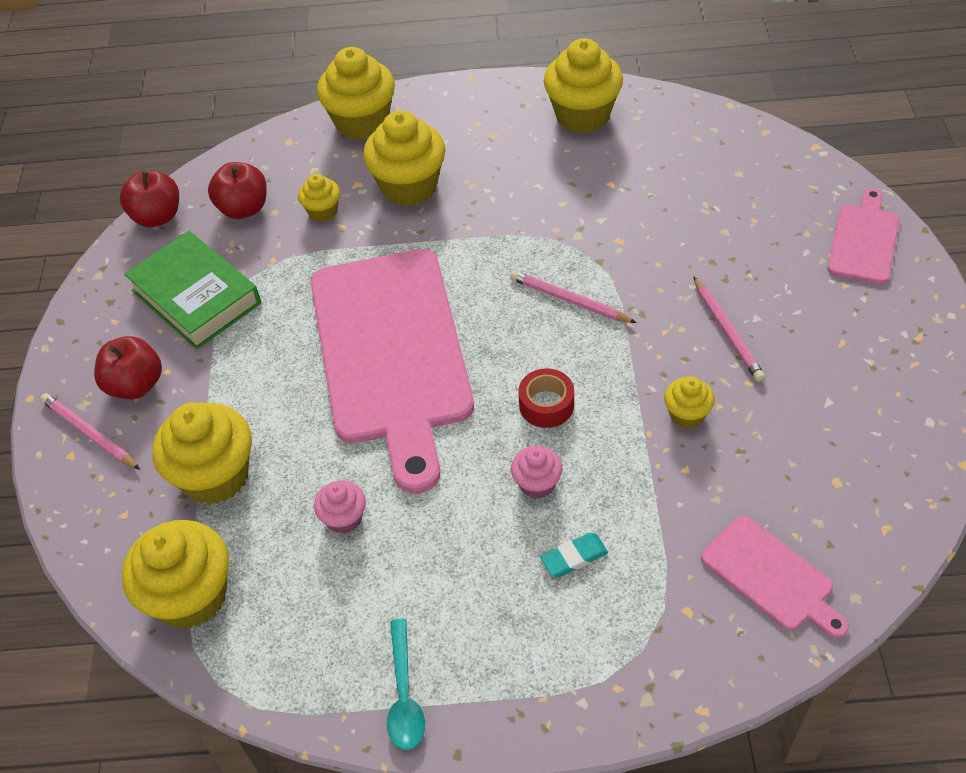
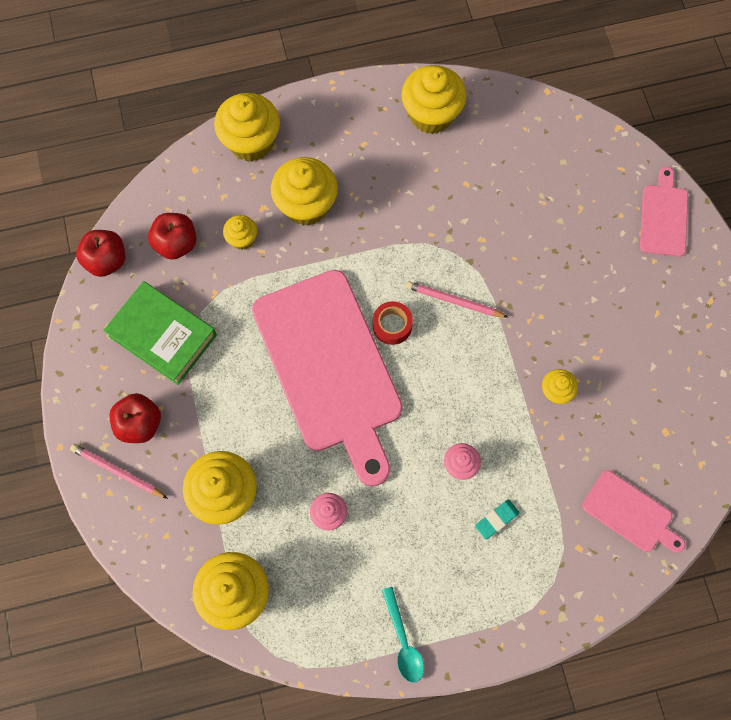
camera: 15 degrees left, 20 degrees up
red tape [518,368,574,428] -> red tape moved to [373,301,413,345]
pink pencil [693,276,765,382] -> none

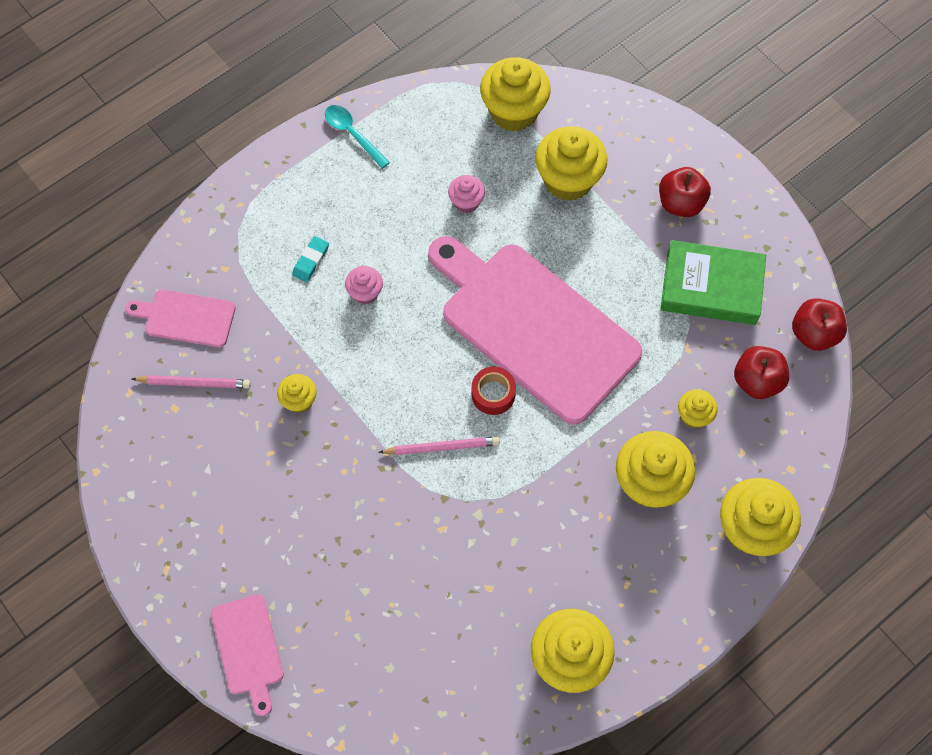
camera: 155 degrees right, 5 degrees down
pink pencil [70,444,168,499] -> pink pencil moved to [132,375,251,388]

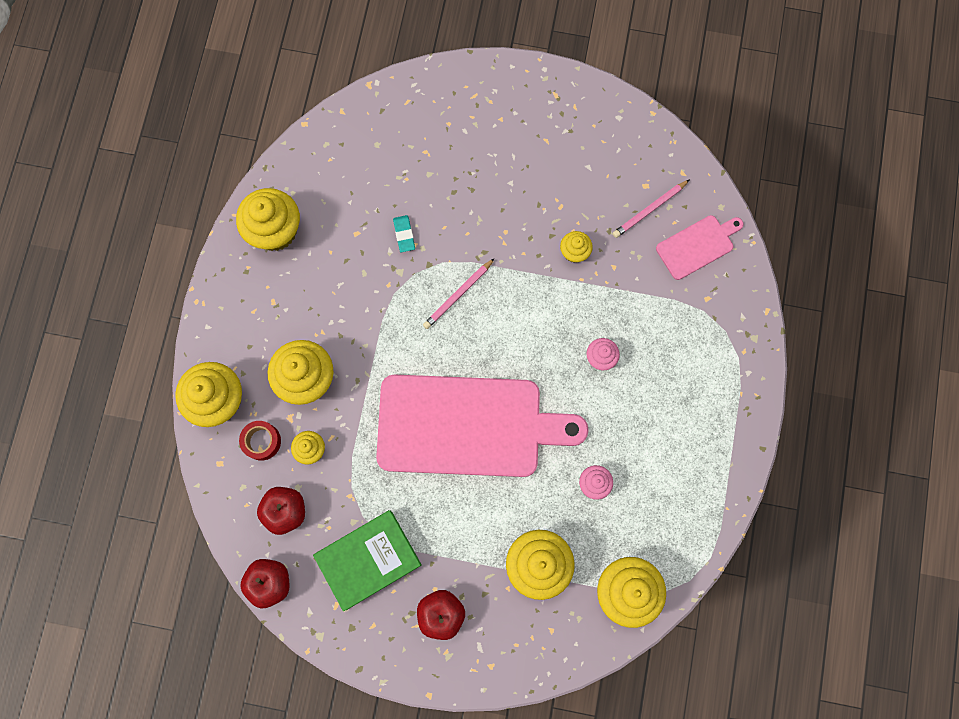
camera: 140 degrees right, 10 degrees up
pink cutting board [211,594,284,716] -> none
turquoise eraser [292,236,329,282] -> turquoise eraser moved to [393,215,415,252]
turquoise spoon [325,105,390,169] -> none
red tape [471,367,516,415] -> red tape moved to [239,421,281,461]

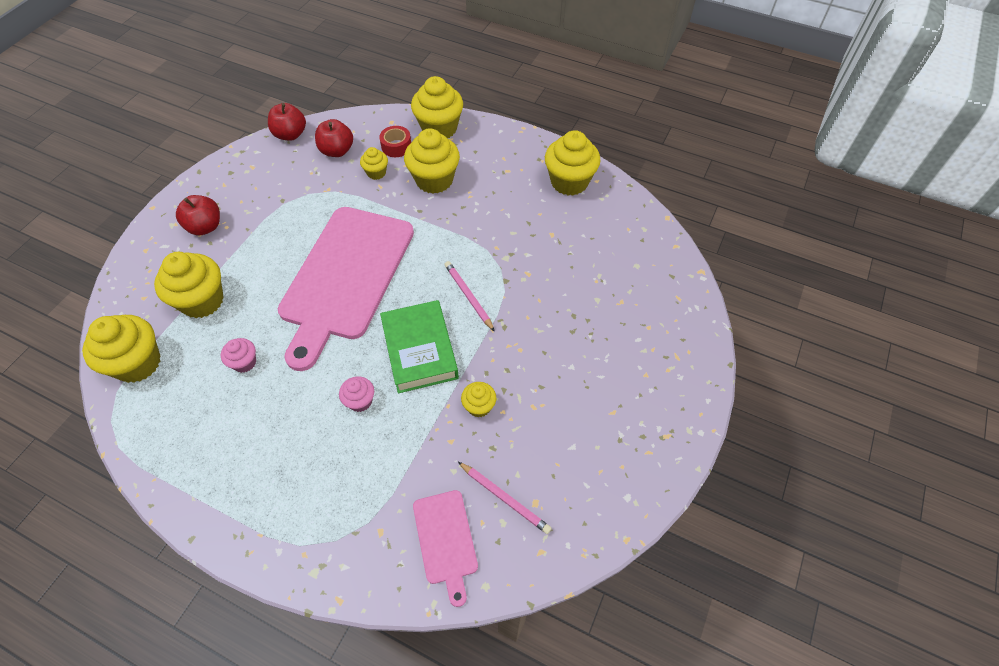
camera: 105 degrees right, 20 degrees down
green book [313,510,422,611] -> green book moved to [380,300,459,393]
turquoise eraser [393,215,415,252] -> none
pink pencil [613,179,690,238] -> pink pencil turned 150 degrees clockwise [458,462,552,534]

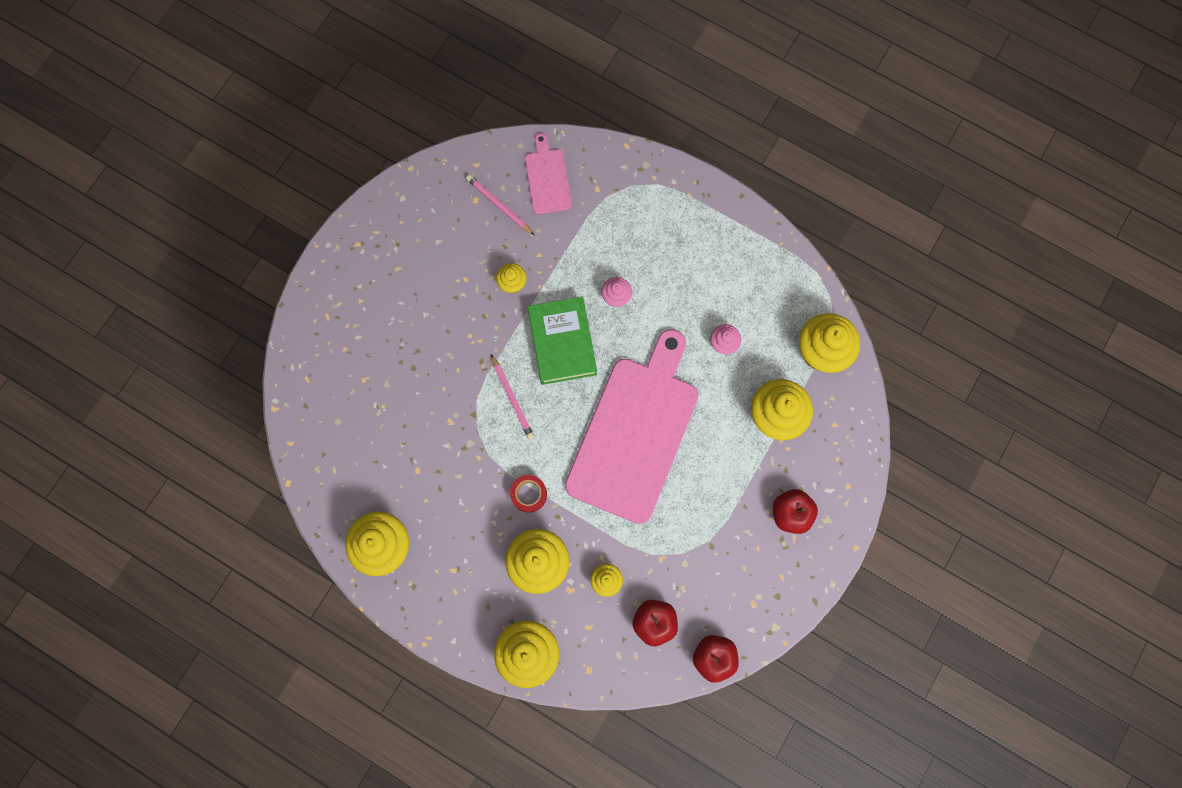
camera: 175 degrees left, 20 degrees up
red tape [379,126,411,157] -> red tape moved to [510,475,547,513]

